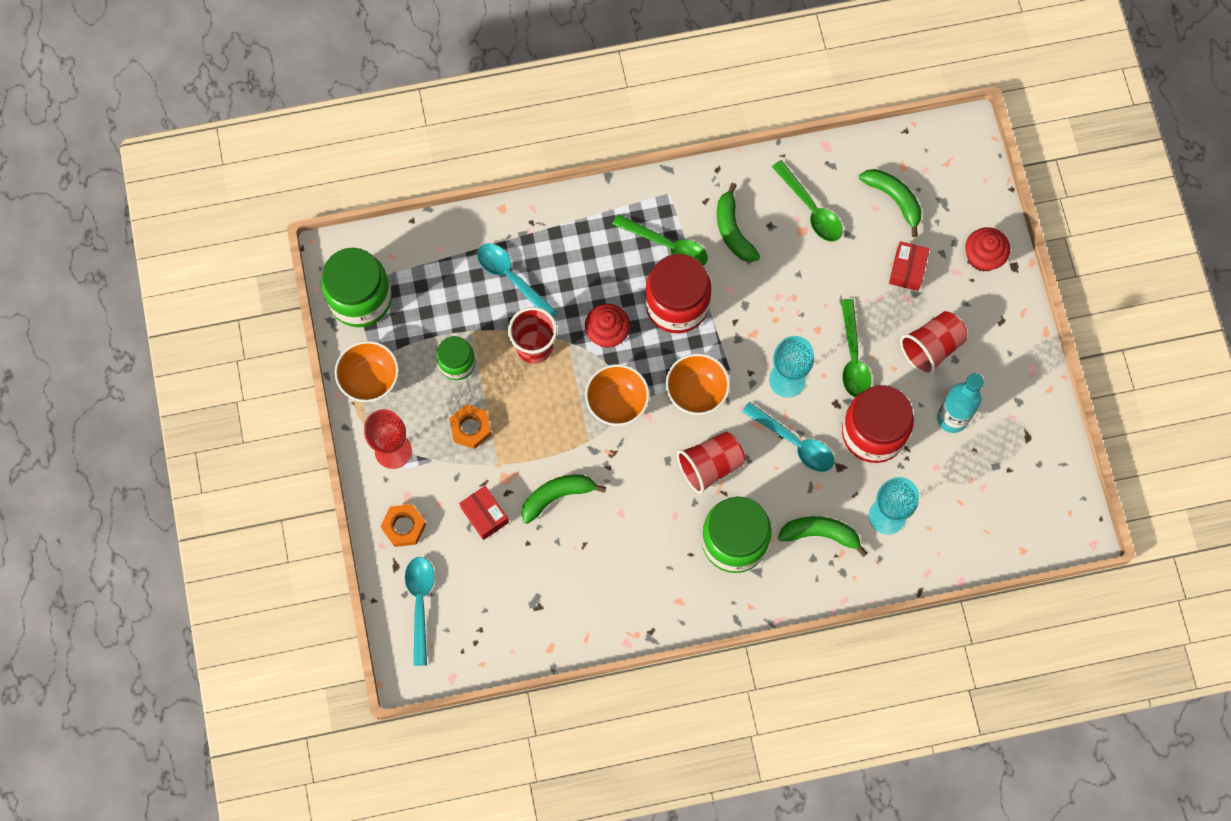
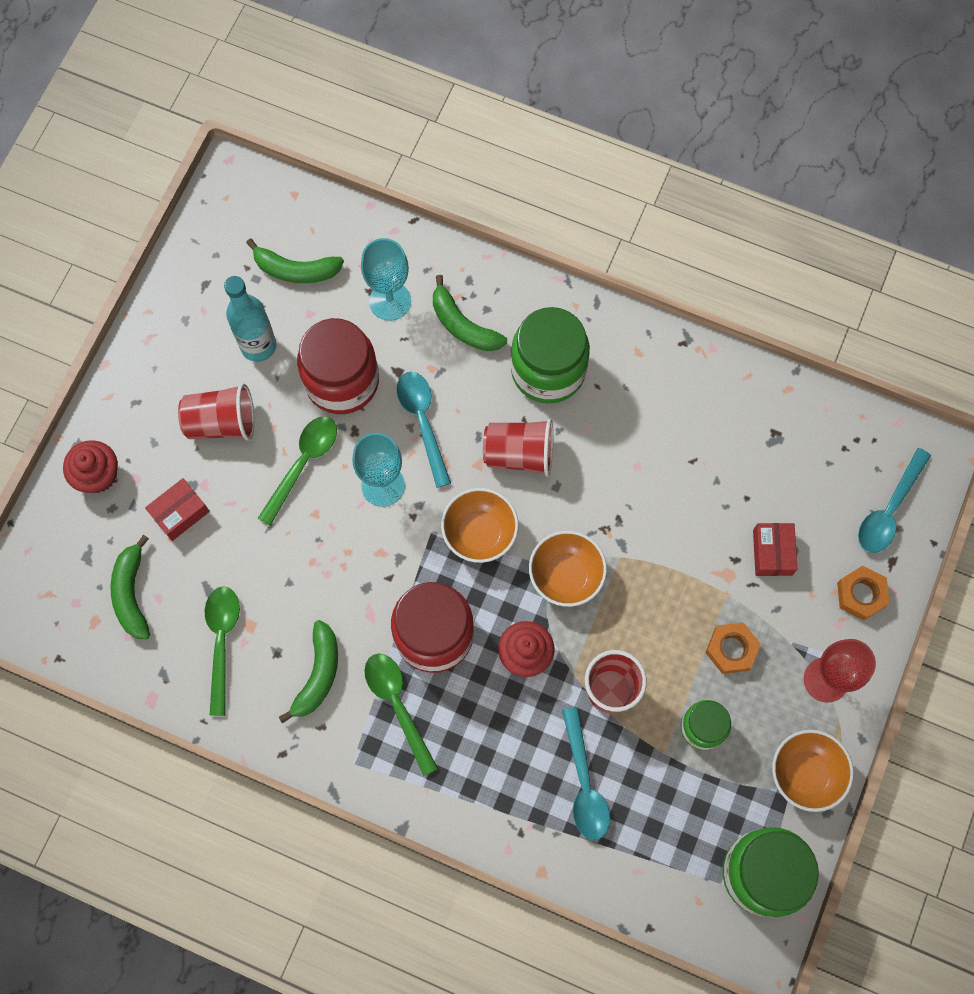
camera: 145 degrees left, 0 degrees up
green banana [521,474,606,524] -> green banana moved to [246,239,344,283]

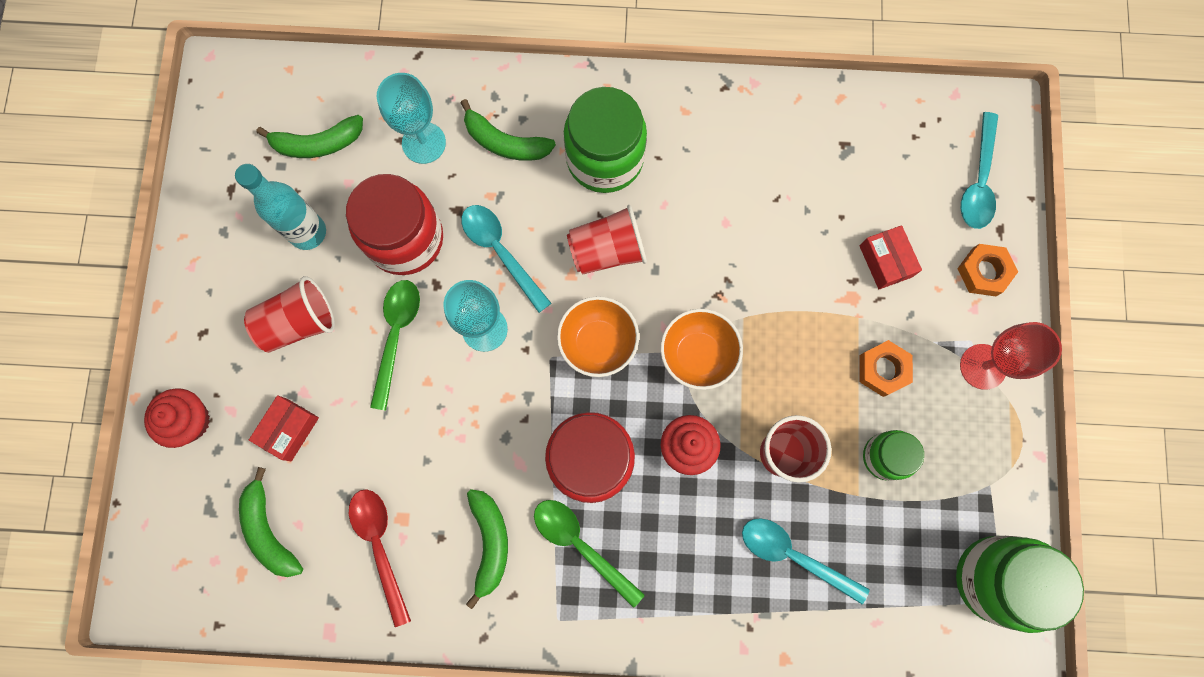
camera: 20 degrees left, 5 degrees up
green spoon [204,586,240,716] -> red spoon [349,489,411,627]
turquoise spoon [562,707,610,840] -> turquoise spoon turned 150 degrees clockwise [742,518,870,604]
orange bowl [772,730,854,812] -> none

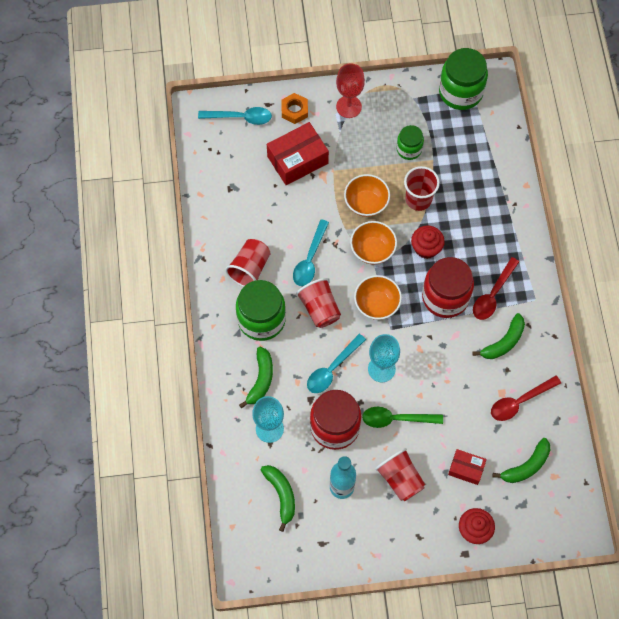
camera: 100 degrees left, 10 degrees down
green banana [466,489,508,609] -> green banana turned 150 degrees clockwise [472,313,525,359]
green spoon [534,500,645,608] -> red spoon [473,257,519,320]
turquoise spoon [742,518,870,604] -> turquoise spoon moved to [293,219,329,286]
orange nut [859,340,913,397] -> none
red box [860,225,922,289] -> red box [267,122,329,185], size x1.75
none -> red cup [225,239,270,287]
none -> orange bowl [344,174,390,217]

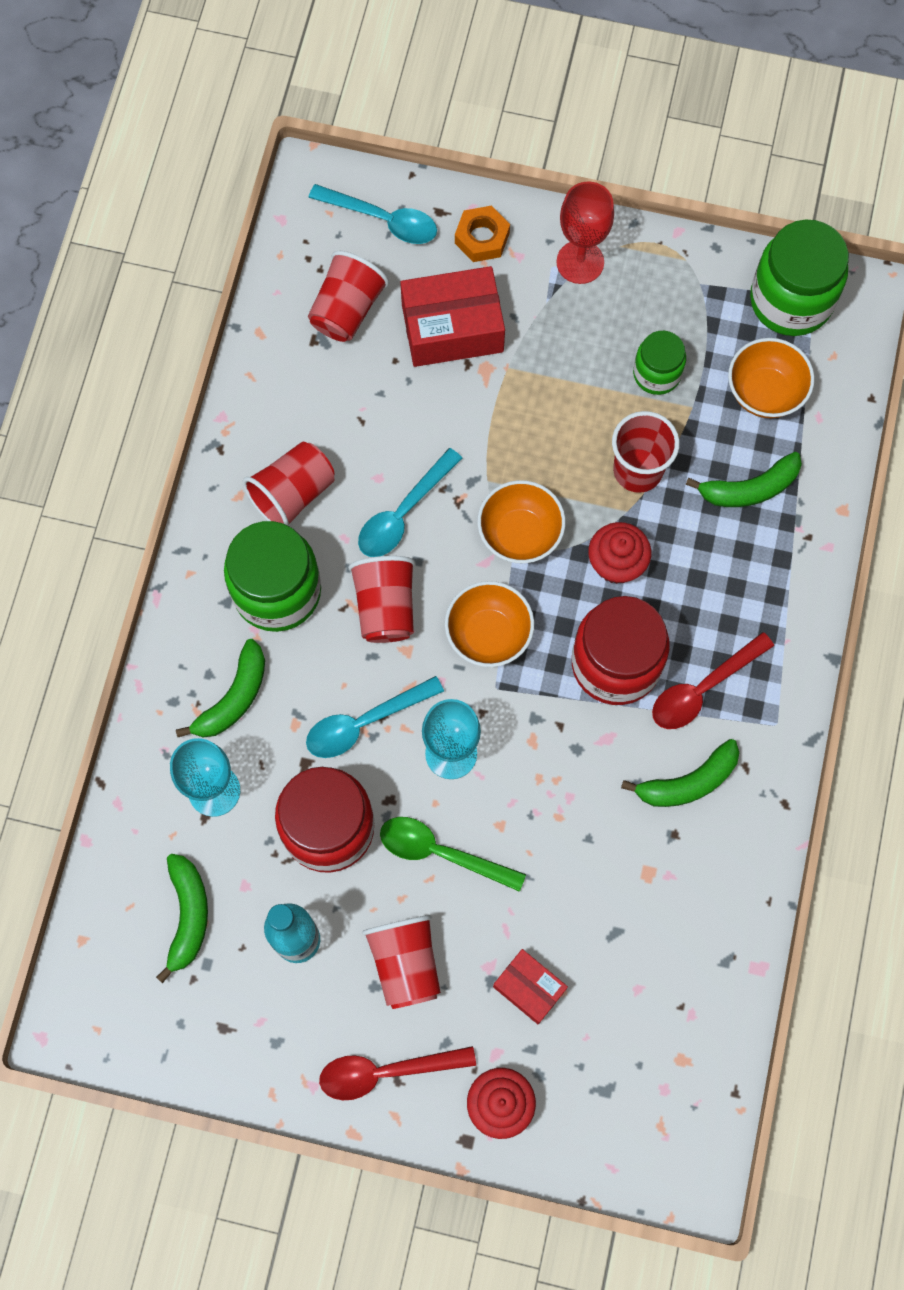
camera: 20 degrees right, 5 degrees up
orange bowl [344,174,390,217] -> orange bowl moved to [728,338,814,418]
red spoon [491,376,561,421] -> red spoon moved to [319,1046,476,1100]
green banana [492,438,550,483] -> green banana moved to [685,452,802,507]
none -> red cup [308,251,389,342]

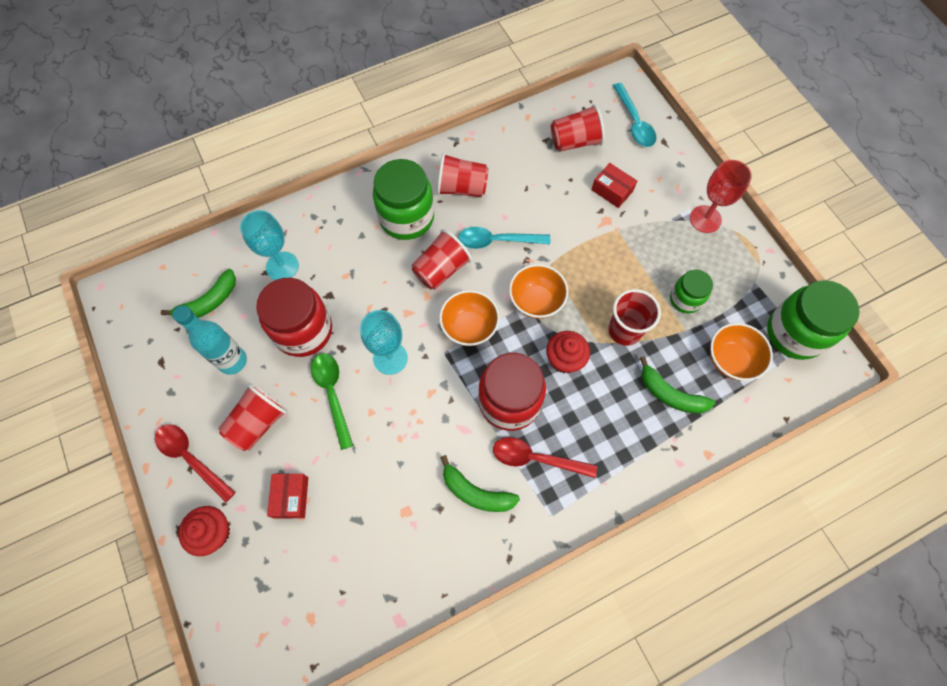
camera: 50 degrees right, 5 degrees down
green banana [176,639,265,738] -> none
turquoise spoon [306,676,444,758] -> none
red box [400,266,505,367] -> red box [591,163,637,208], size x0.57
orange nut [455,206,510,262] -> none

